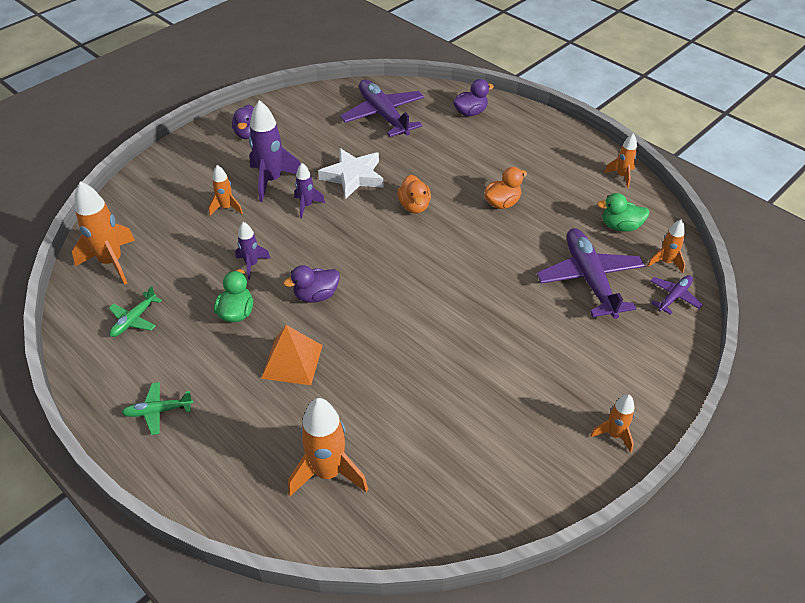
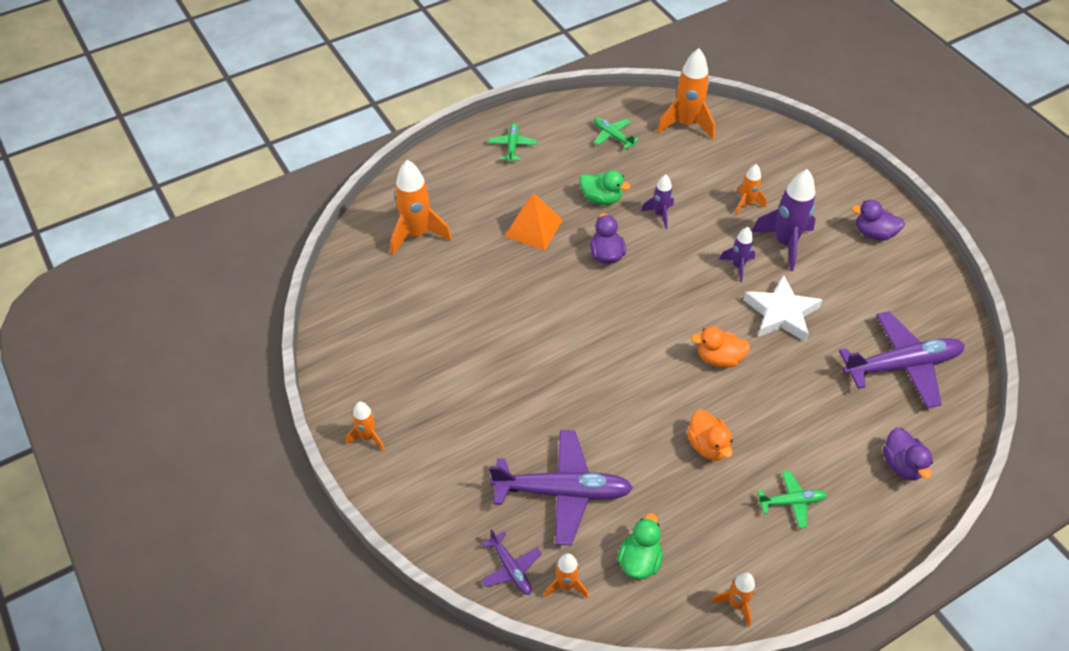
camera: 105 degrees right, 5 degrees up
none -> green plane [757,470,827,528]

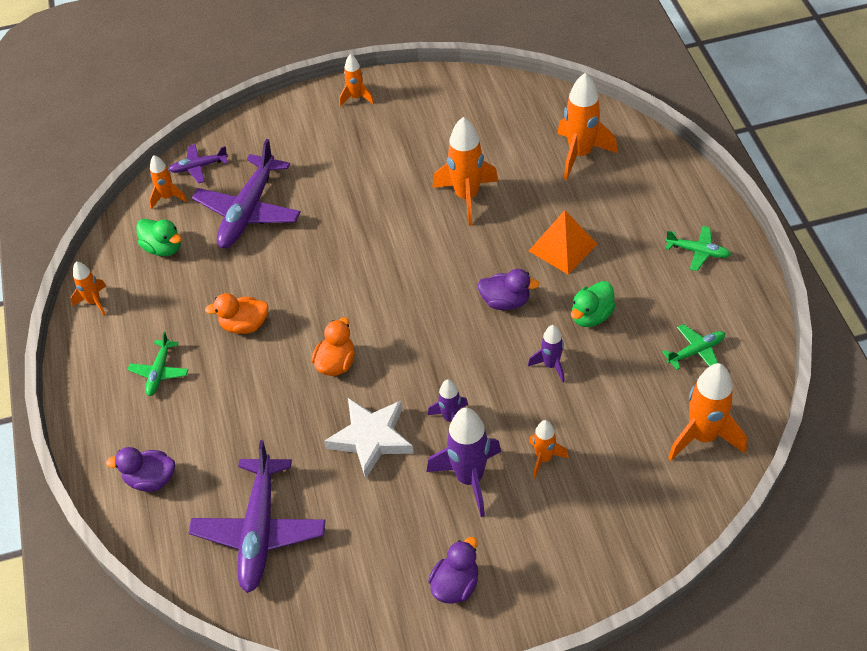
camera: 110 degrees right, 0 degrees up
none -> orange rocket [432,117,498,226]

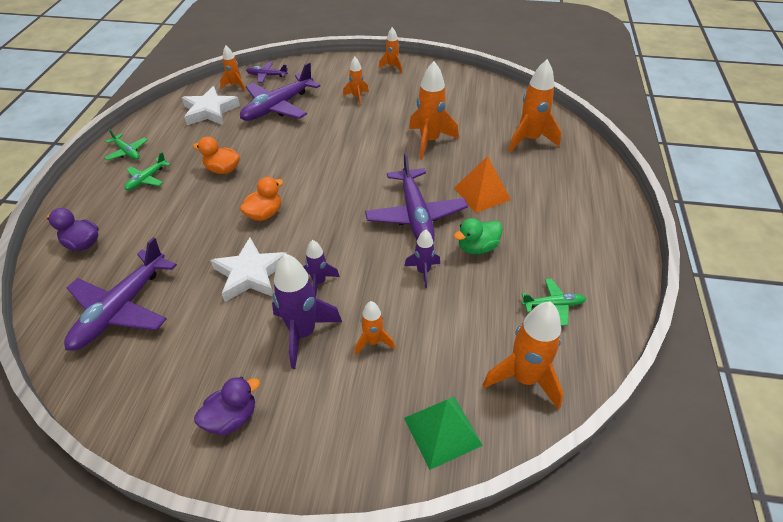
camera: 20 degrees right, 5 degrees down
orange rocket [71,261,106,316] -> orange rocket moved to [343,57,369,106]
green duck [136,219,182,256] -> white star [182,86,240,125]
purple duck [477,269,540,310] -> purple plane [365,152,468,243]
green plane [665,226,731,271] -> green plane moved to [104,129,147,160]
none -> green pyramid [404,396,483,470]

